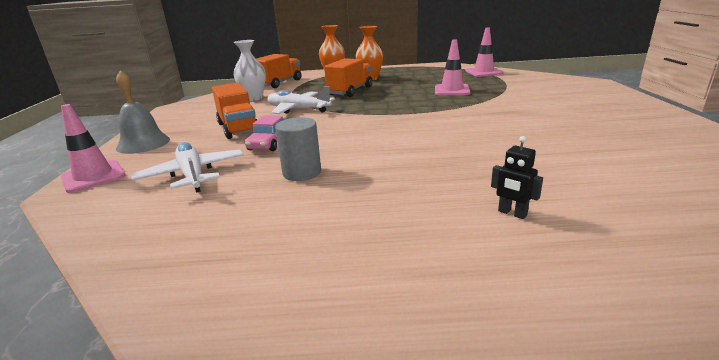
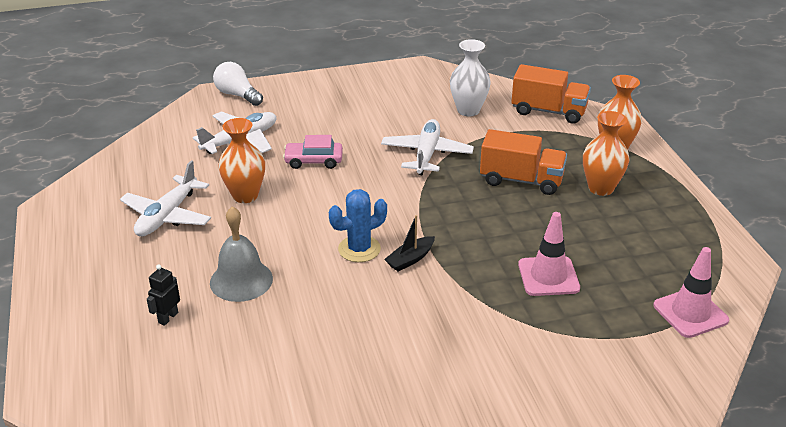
camera: 75 degrees right, 10 degrees up
pink traffic cone [61,104,126,193] -> white light bulb [213,62,263,106]
grey bell [116,70,170,154] -> grey bell moved to [210,207,273,302]
orange truck [212,83,257,139] -> none
grey cylinder [275,117,321,181] -> orange vase [218,118,265,203]
none -> white plane [120,160,211,237]
none -> blue cactus [329,189,387,262]
none -> black boat [384,215,435,271]

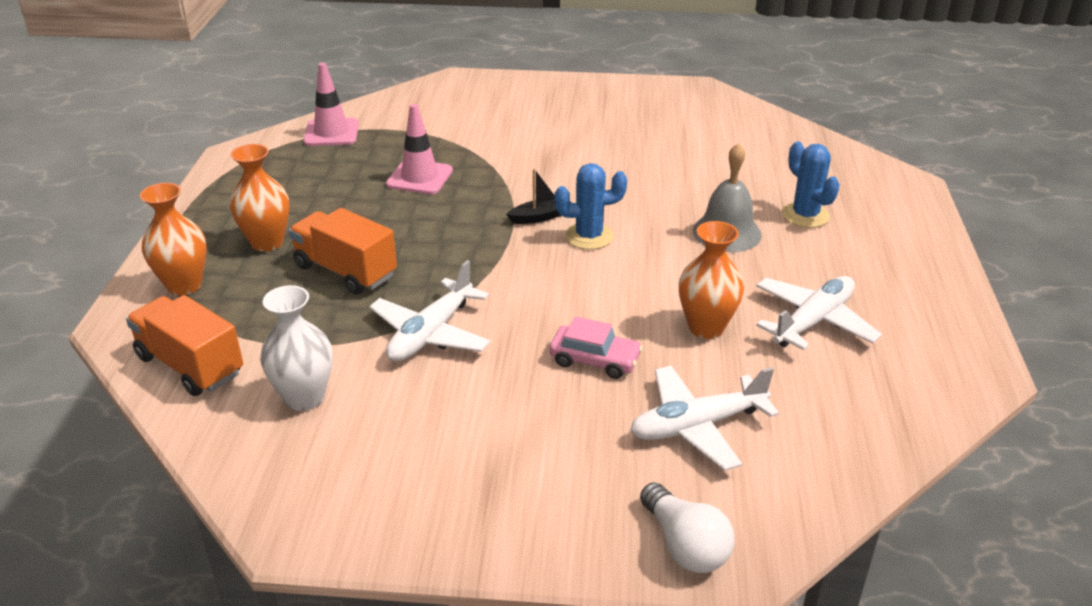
camera: 160 degrees left, 0 degrees up
black robot [147,264,180,326] -> blue cactus [782,142,840,228]

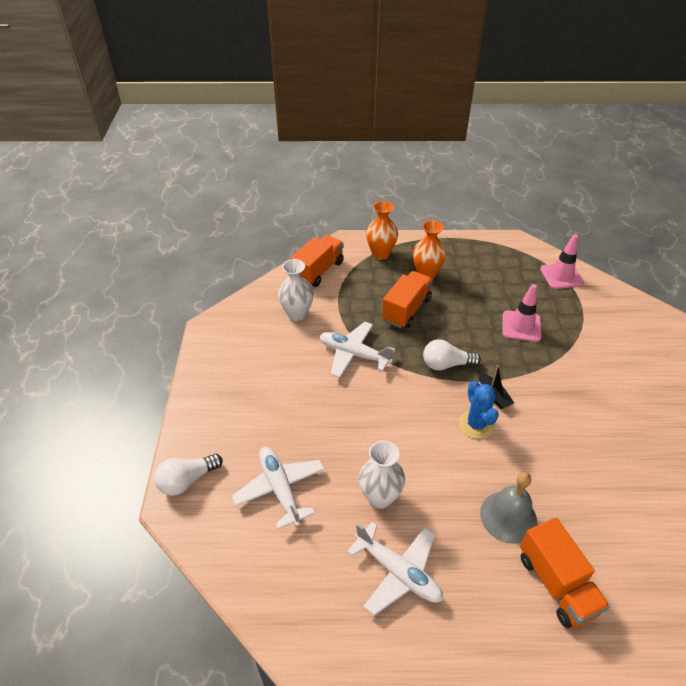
camera: 85 degrees right, 10 degrees up
pink car [549,316,643,379] -> none
orange vase [679,221,744,339] -> white vase [359,441,405,509]
blue cactus [782,142,840,228] -> orange truck [520,518,610,628]
none -> white light bulb [423,339,481,371]

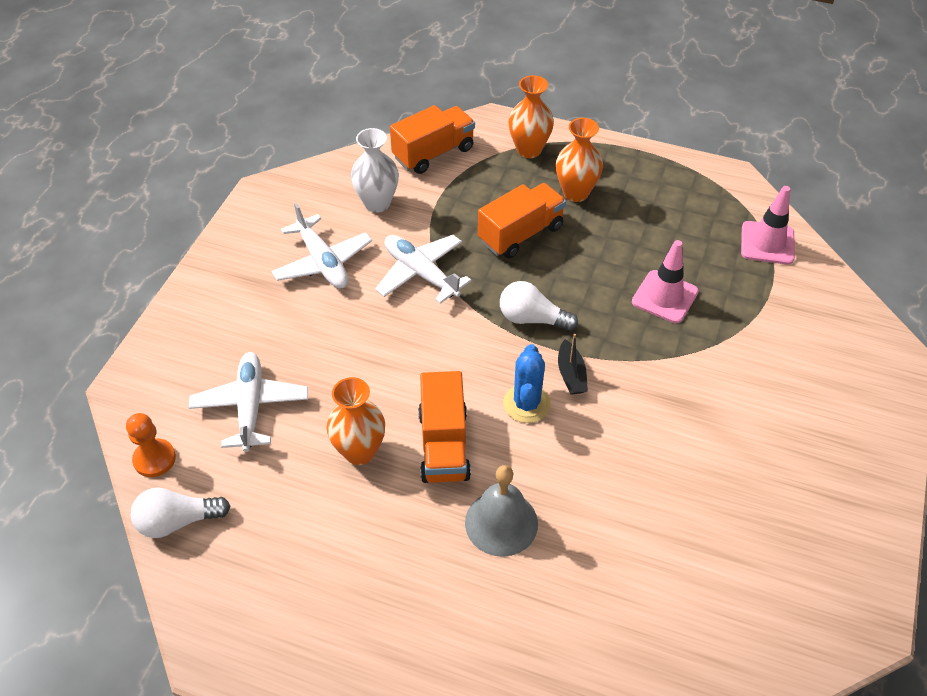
camera: 20 degrees right, 5 degrees up
white light bulb [154,454,223,496] -> white light bulb moved to [130,487,231,538]
white plane [347,522,443,616] -> white plane moved to [271,203,372,289]
white vase [359,441,405,509] -> orange vase [327,377,385,465]
orange truck [520,518,610,628] -> orange truck moved to [418,371,471,483]
none -> orange pawn [126,413,176,477]

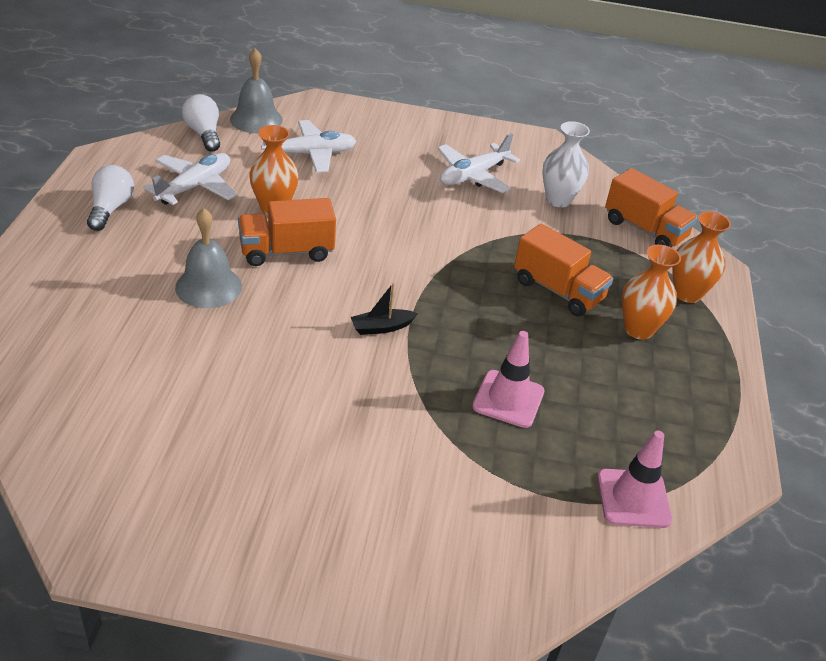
camera: 75 degrees right, 10 degrees down
orange pawn [126,413,176,477] -> grey bell [230,48,283,133]
white plane [375,235,472,304] -> white plane moved to [143,153,237,205]
white light bulb [500,281,578,331] -> white light bulb moved to [87,165,134,231]
blue cactus [503,344,551,423] -> none

